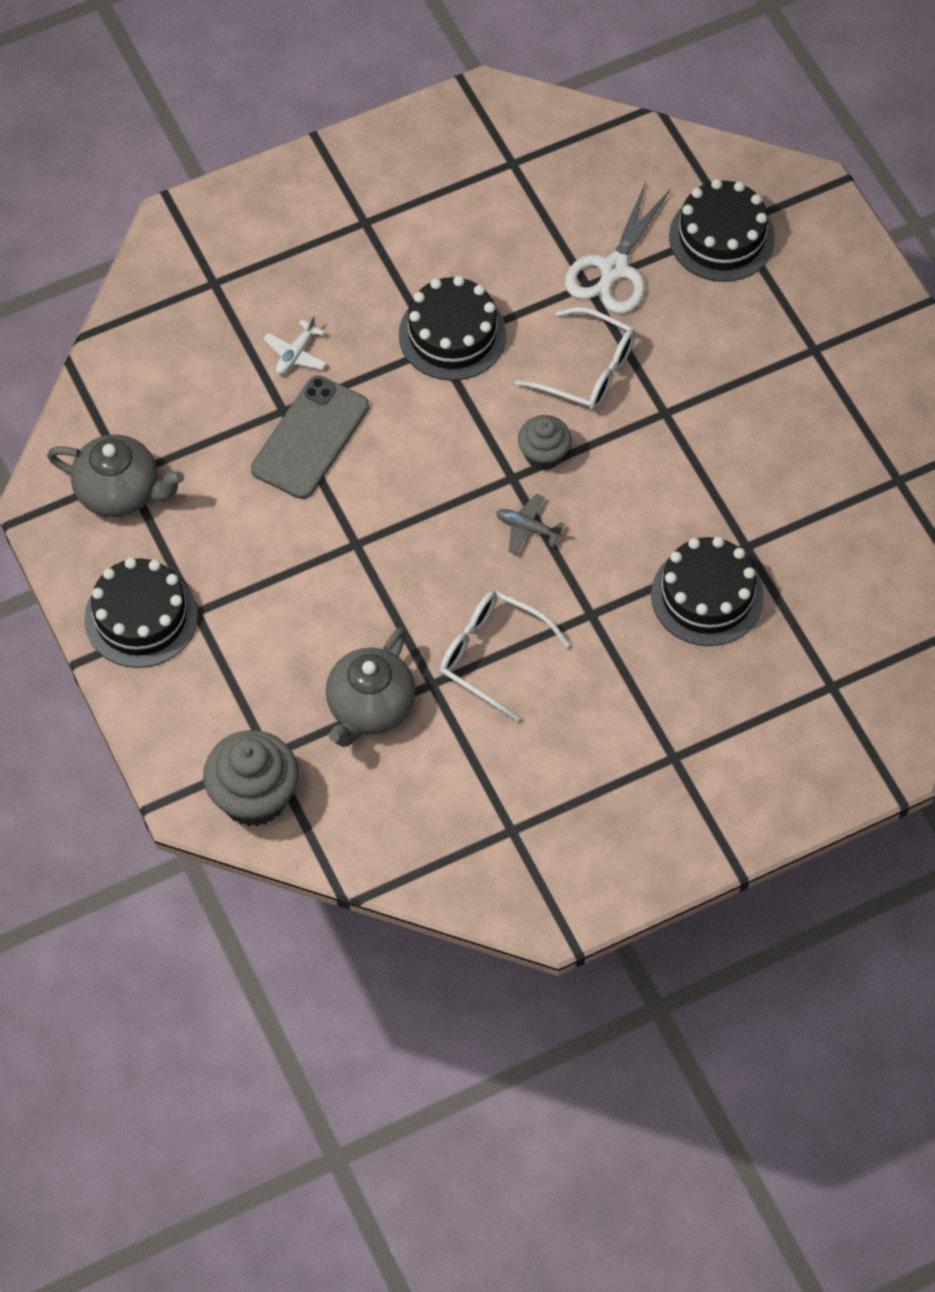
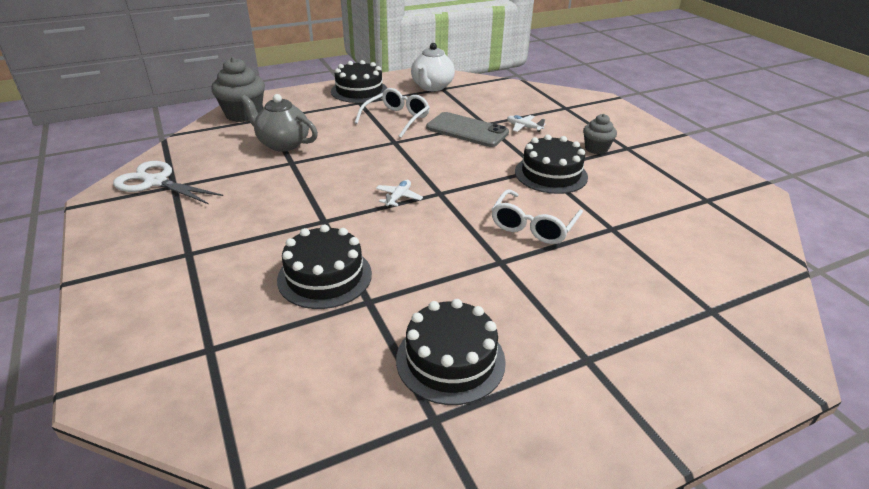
camera: 90 degrees right, 25 degrees down
grey teapot [47,434,184,517] -> white teapot [411,43,455,91]
white glasses [440,590,570,722] -> white glasses moved to [355,88,430,138]
grey plane [496,494,564,555] -> white plane [376,180,423,208]
grey cupcake [518,415,572,470] -> grey cupcake moved to [583,114,617,154]
white scissors [565,182,671,314] -> white scissors moved to [113,161,223,204]
black cake [669,179,775,282] -> black cake moved to [396,299,506,405]

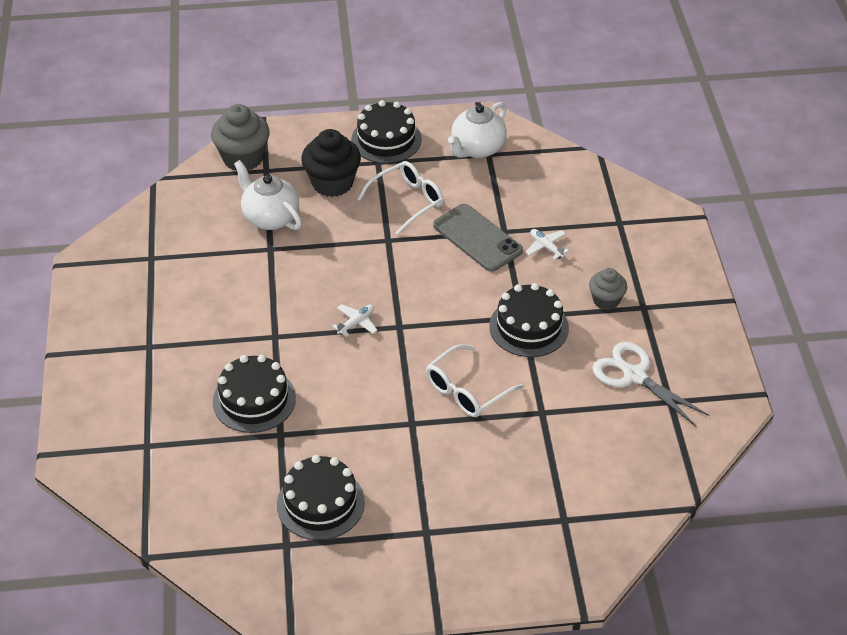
camera: 20 degrees right, 10 degrees up
white scissors [113,161,223,204] -> white scissors moved to [592,342,710,426]
grey teapot [240,94,318,152] -> white teapot [234,160,302,230]
none -> black cupcake [301,129,361,197]

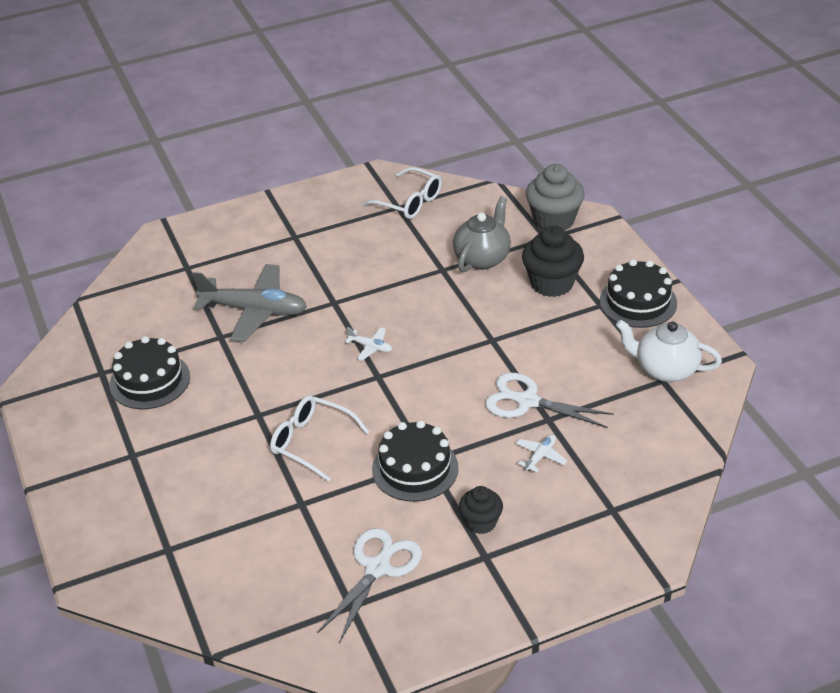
camera: 75 degrees right, 5 degrees down
black cake [213,355,296,433] -> grey plane [193,264,307,342]
white teapot [234,160,302,230] -> grey teapot [453,196,511,272]
white glasses [357,161,444,235] -> white glasses moved to [362,167,442,219]
grey phone [433,204,523,272] -> white scissors [485,373,614,428]
grey cupcake [589,268,627,310] -> black cupcake [459,486,503,534]

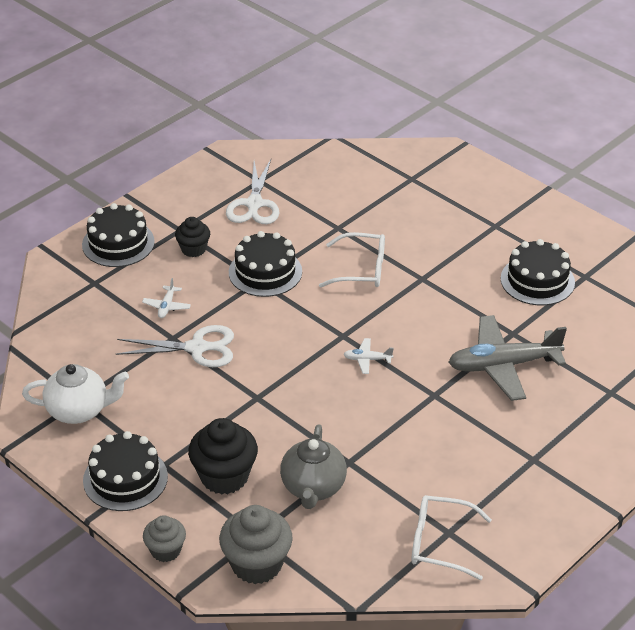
camera: 155 degrees right, 0 degrees up
none -> black cake [82,203,155,267]
none -> grey cupcake [143,515,186,562]

